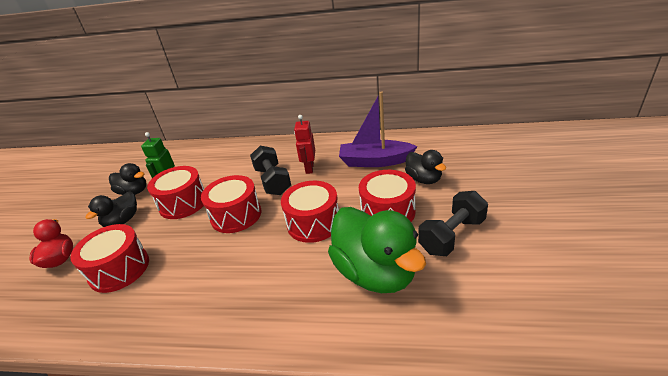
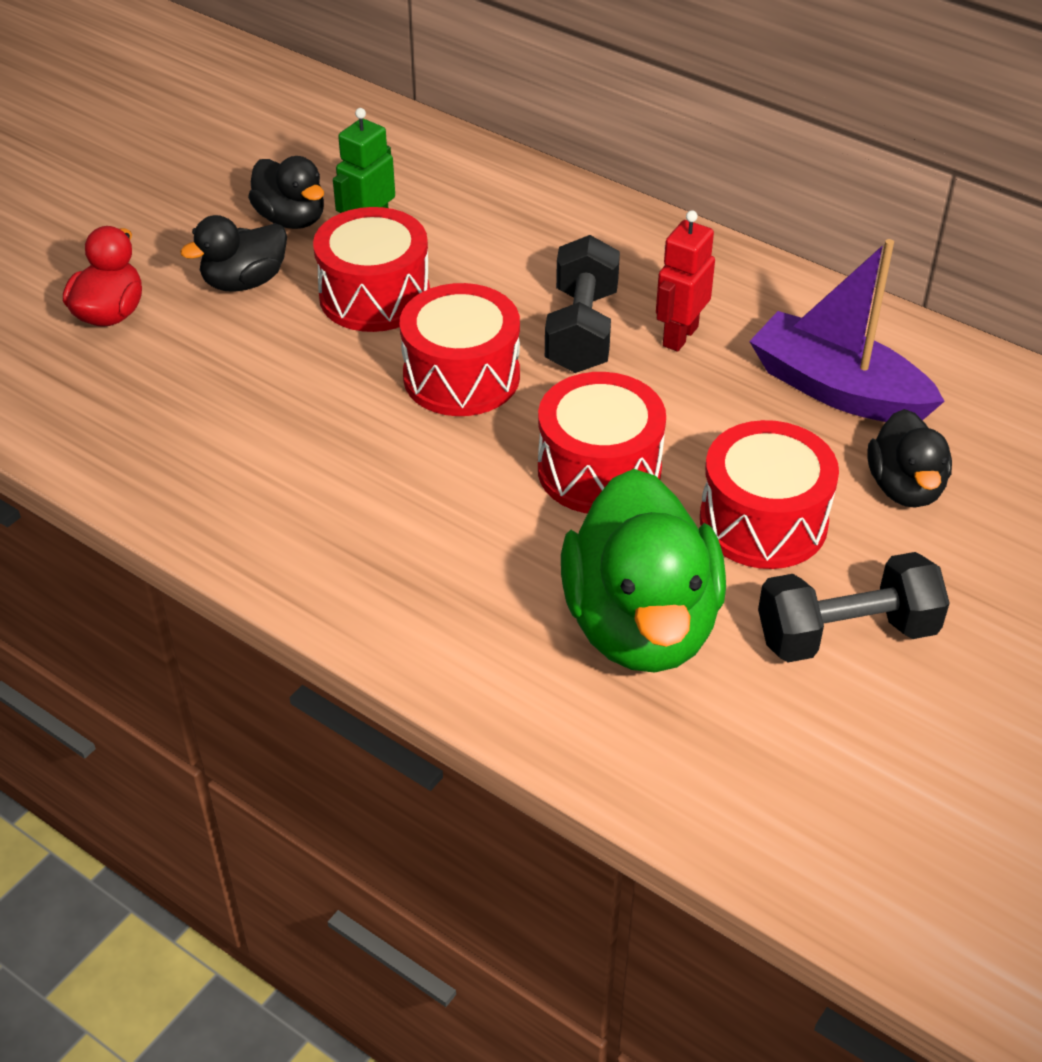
camera: 25 degrees right, 10 degrees up
red drum [70,224,149,293] -> none

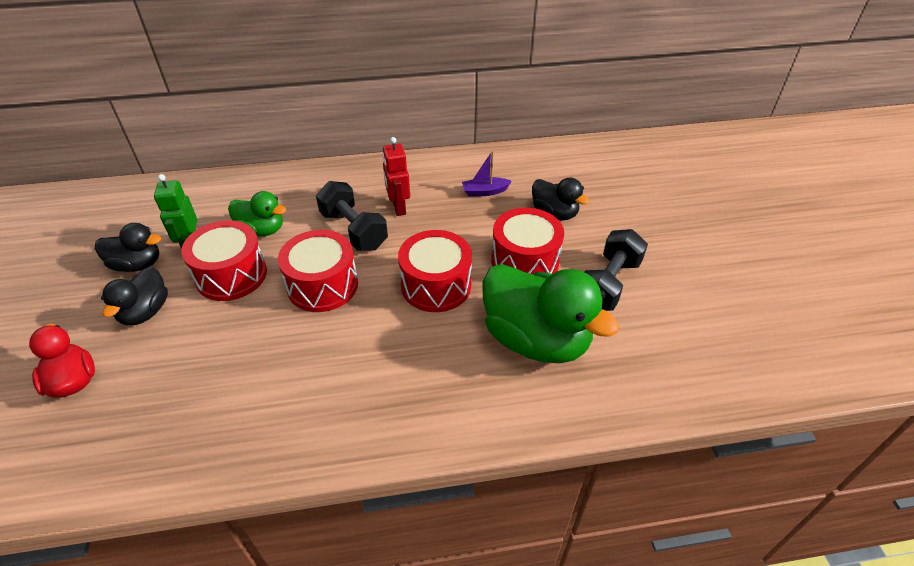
camera: 45 degrees left, 0 degrees up
purple boat [749,239,945,422] -> purple boat [462,151,512,197], size x0.49
none -> green duck [228,191,286,236]

